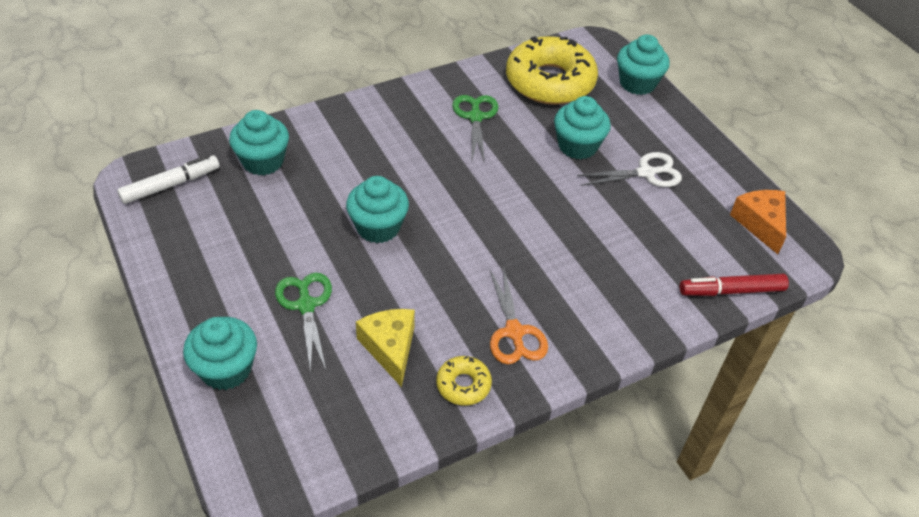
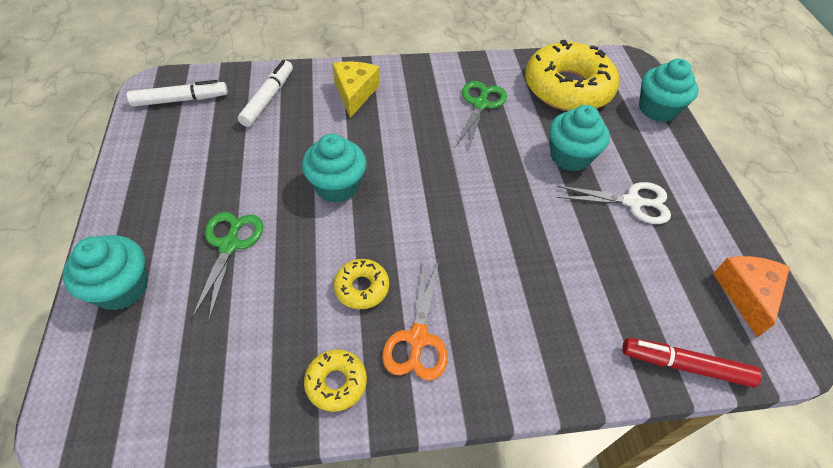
camera: 20 degrees right, 5 degrees up
turquoise cupcake [229,110,289,175] -> white marker [238,60,293,127]
yellow cheese [356,309,415,387] -> yellow cheese moved to [333,61,380,118]
none -> yellow donut [334,259,389,309]

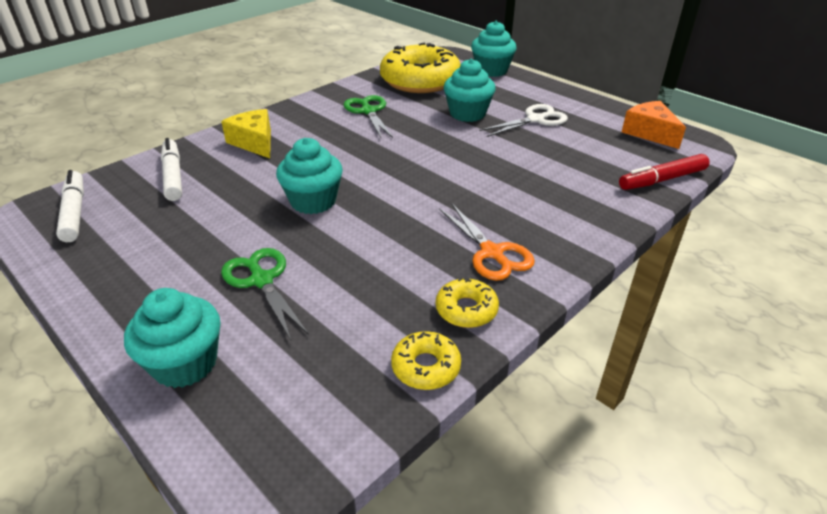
camera: 35 degrees left, 15 degrees down
white marker [127,80,228,107] -> white marker turned 60 degrees counterclockwise [56,170,84,242]
yellow donut [334,259,389,309] -> yellow donut moved to [391,331,461,390]

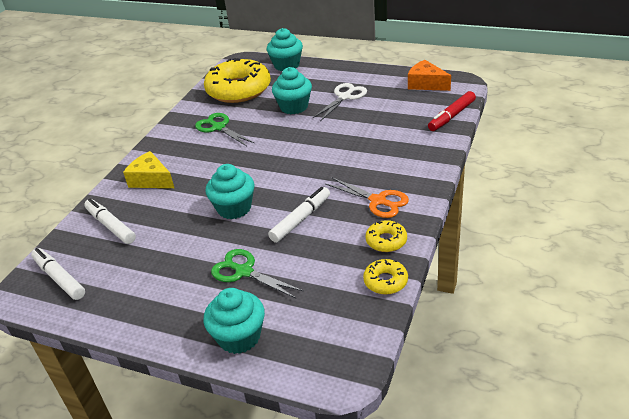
camera: 20 degrees left, 0 degrees up
none -> white marker [268,187,330,243]

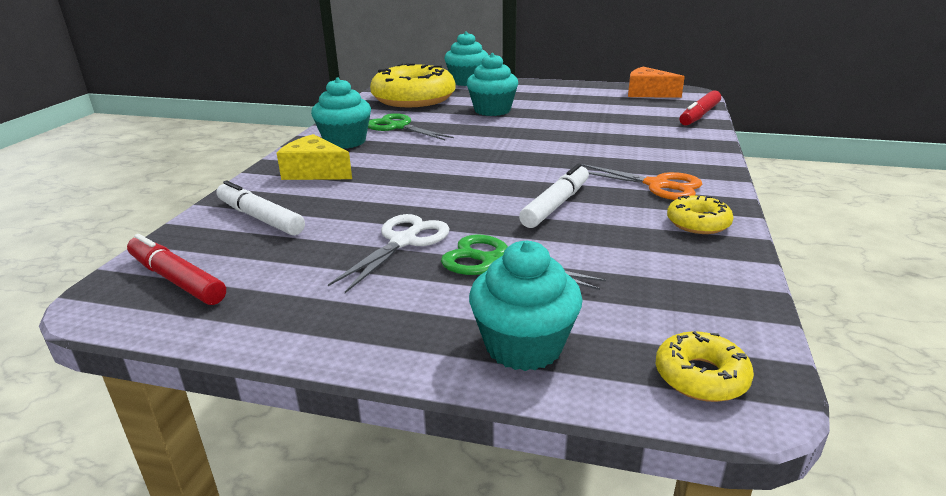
camera: 10 degrees left, 10 degrees down
white marker [31,248,85,300] -> red marker [127,234,226,305]
turquoise cupcake [206,164,254,219] -> turquoise cupcake moved to [311,78,371,149]
white scissors [313,83,367,121] -> white scissors moved to [328,214,450,293]
yellow donut [363,259,408,295] -> yellow donut moved to [656,331,754,402]

